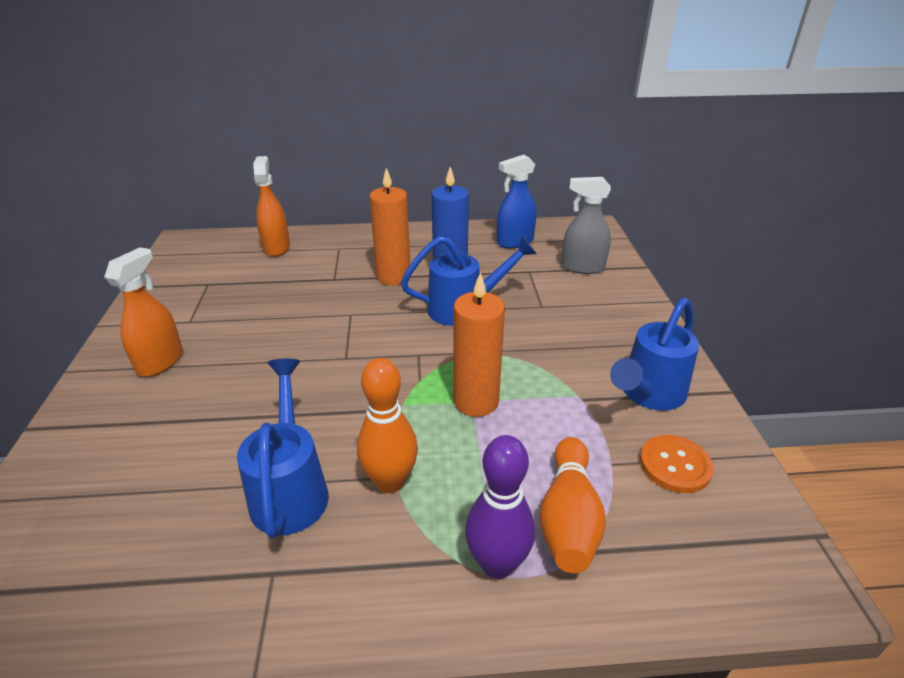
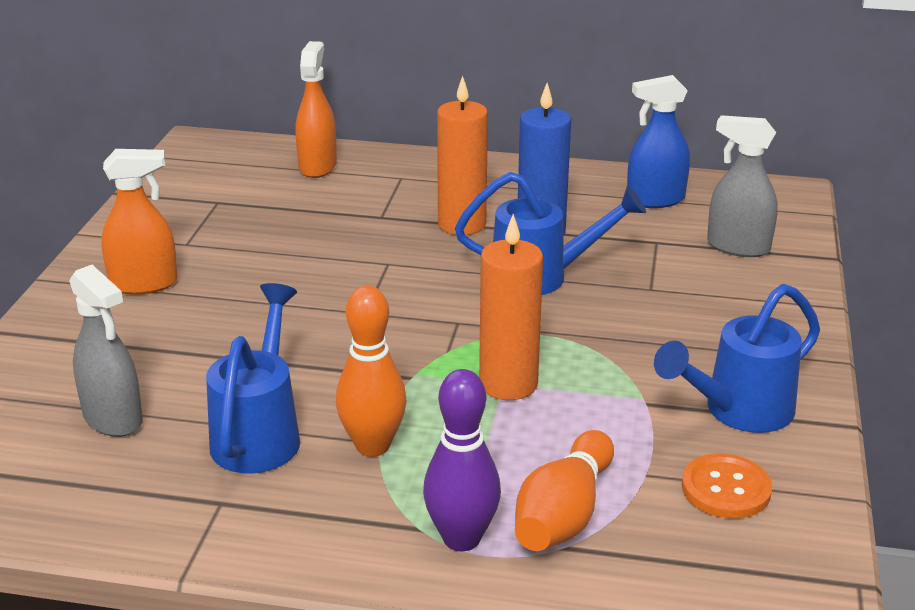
camera: 15 degrees right, 5 degrees down
orange spray bottle [104,247,183,377] -> orange spray bottle turned 45 degrees clockwise [101,149,178,295]
none -> grey spray bottle [69,265,143,437]

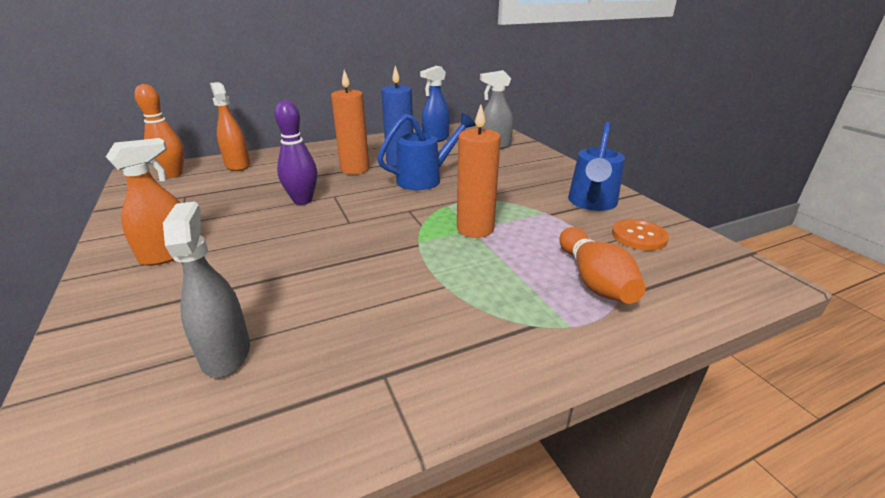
camera: 35 degrees left, 0 degrees up
grey spray bottle [69,265,143,437] -> grey spray bottle turned 120 degrees counterclockwise [163,201,250,378]
blue watering can [206,283,300,474] -> none
orange bowling pin [336,286,407,457] -> orange bowling pin moved to [134,84,184,178]
purple bowling pin [423,369,501,551] -> purple bowling pin moved to [274,100,317,205]

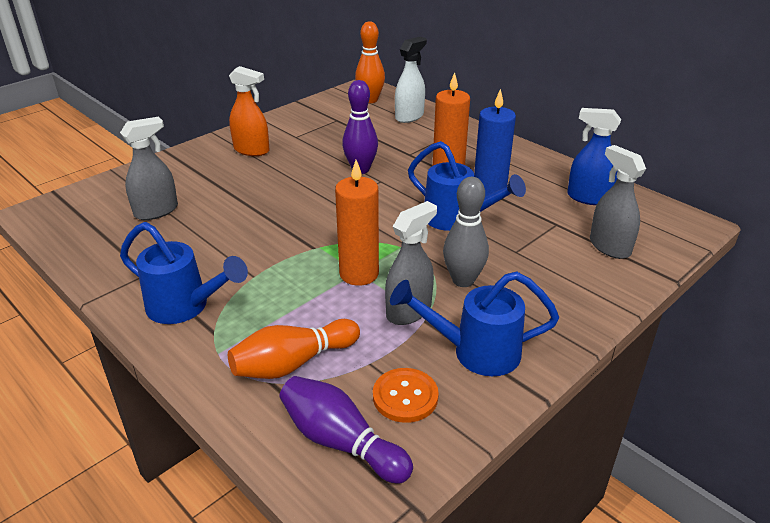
camera: 70 degrees right, 5 degrees up
orange spray bottle [210,82,250,171] -> white spray bottle [395,37,427,123]
none -> blue watering can [120,222,248,324]
none -> purple bowling pin [279,376,413,483]
none -> grey spray bottle [385,201,437,325]
none -> grey bowling pin [443,177,489,287]

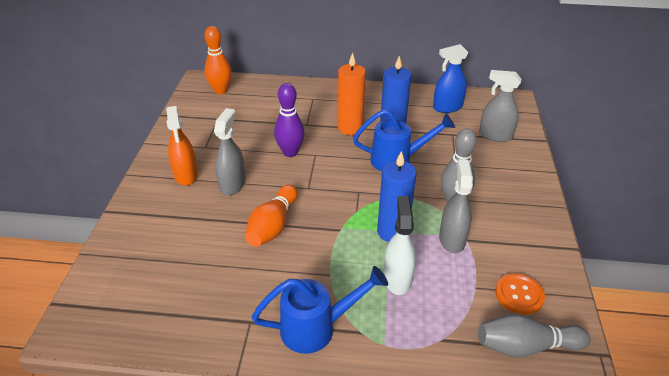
camera: 40 degrees left, 5 degrees up
grey spray bottle [120,117,178,220] -> grey spray bottle moved to [214,108,245,195]
orange bowling pin [228,319,360,379] -> orange bowling pin moved to [245,185,298,247]
orange spray bottle [229,66,269,156] -> orange spray bottle turned 90 degrees clockwise [166,106,198,186]
purple bowling pin [279,376,413,483] -> grey bowling pin [478,313,590,358]
orange candle [335,160,379,286] -> blue candle [377,151,416,242]
blue watering can [390,271,559,376] -> none
white spray bottle [395,37,427,123] -> white spray bottle moved to [384,196,416,295]

